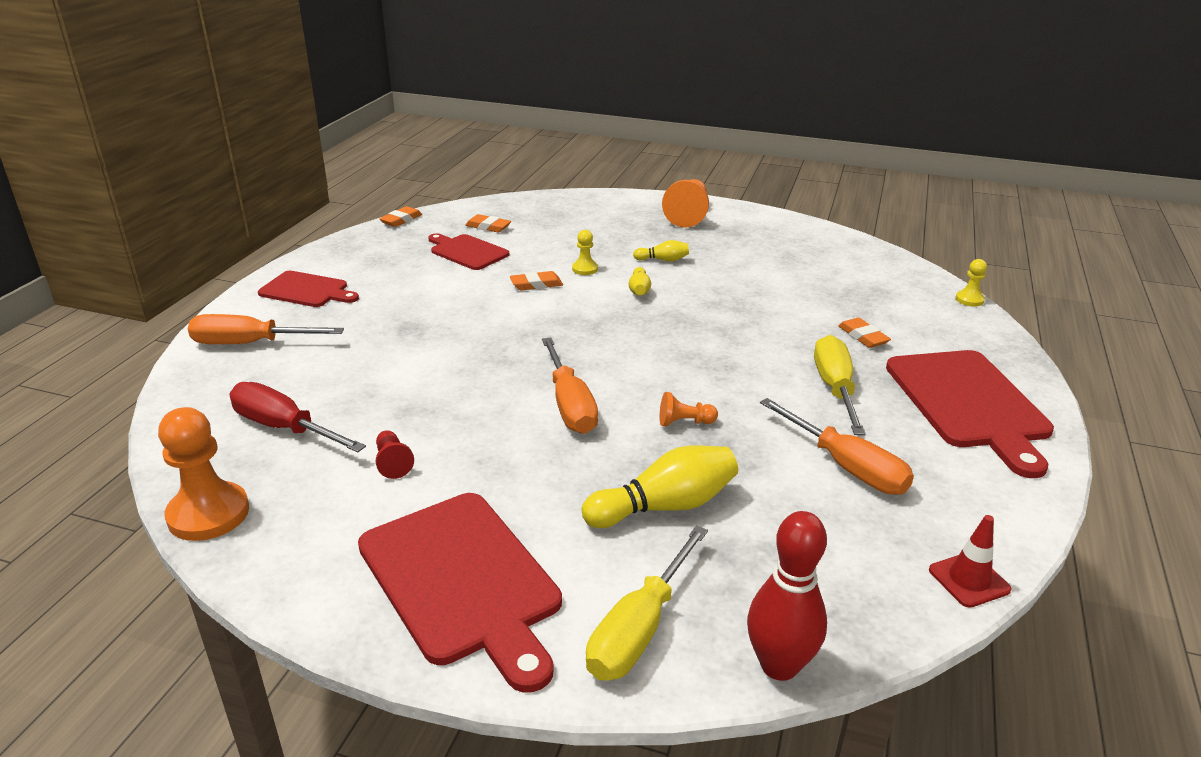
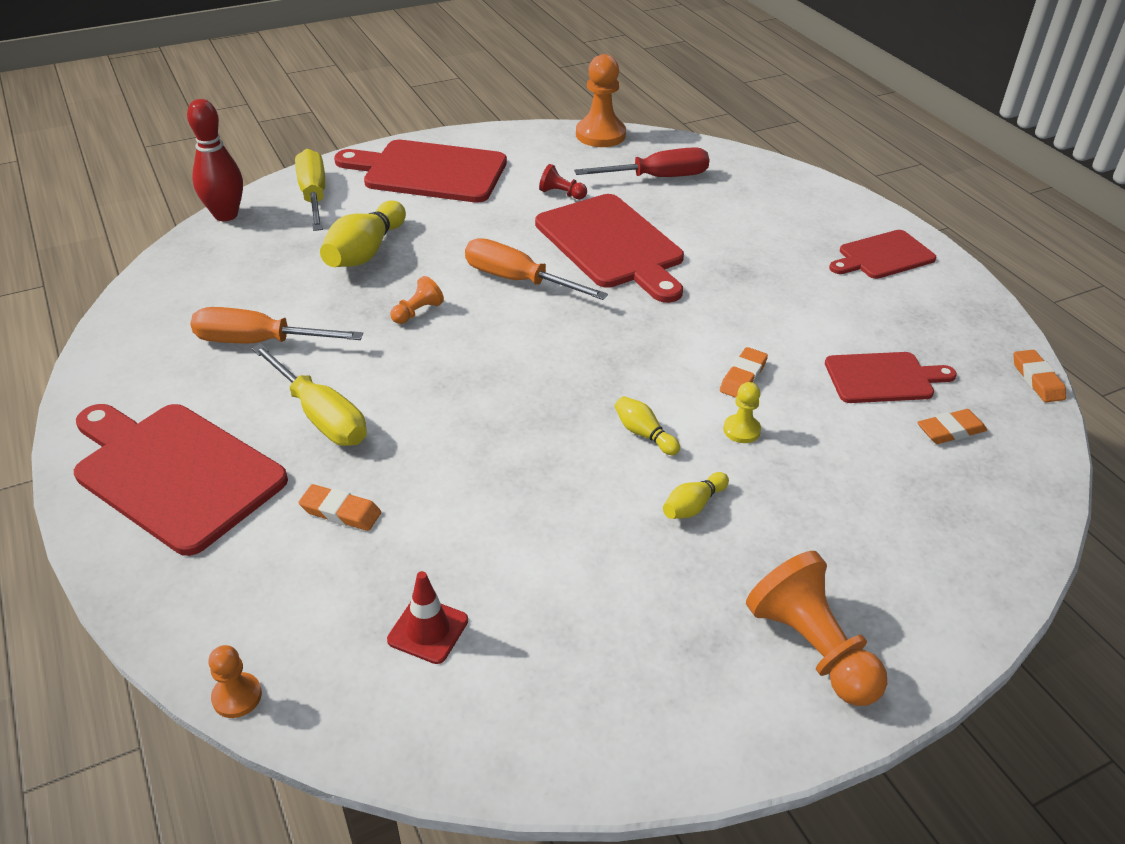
camera: 135 degrees right, 10 degrees up
orange screwdriver [188,314,344,344] -> none
red traffic cone [929,515,1011,608] -> red traffic cone moved to [387,571,468,664]
yellow pawn [955,259,987,307] -> orange pawn [208,645,262,718]
none -> red cutting board [535,194,684,303]

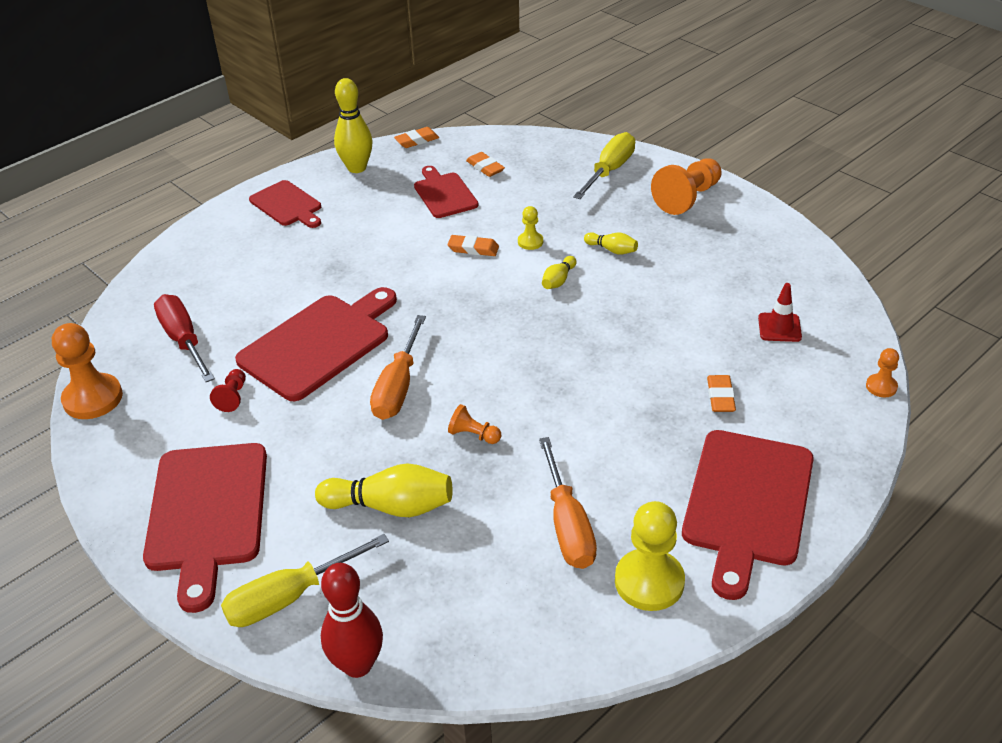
camera: 105 degrees left, 0 degrees up
yellow screwdriver [252,344,367,446] -> yellow screwdriver moved to [573,132,635,199]
none -> yellow bowling pin [334,78,373,173]
none -> yellow pawn [615,501,685,611]

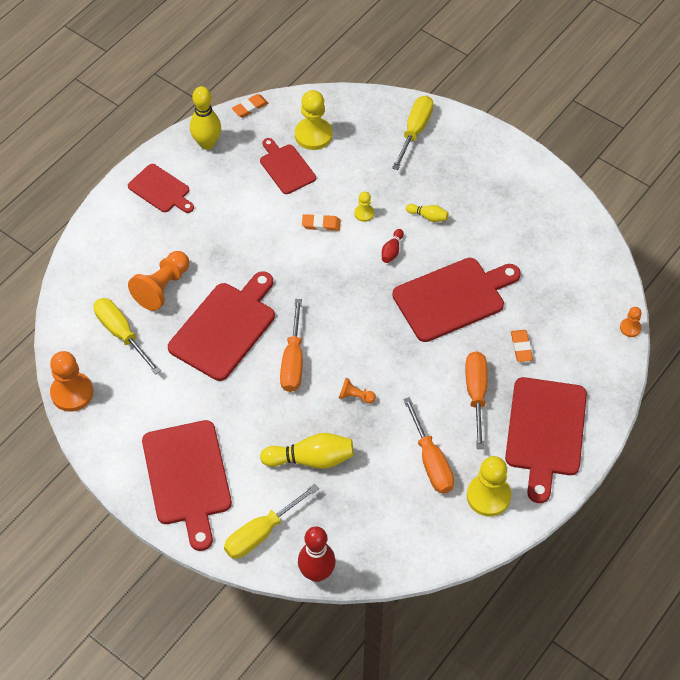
camera: 10 degrees left, 15 degrees up
red screwdriver [154,294,215,382] -> yellow screwdriver [94,298,161,374]
red pawn [210,369,246,412] -> none
orange eraser [466,152,505,177] -> yellow pawn [295,90,332,150]
yellow bowling pin [542,256,576,289] -> red bowling pin [382,229,404,263]
orange pawn [651,158,722,215] -> orange pawn moved to [128,251,189,311]
red traffic cone [758,283,802,342] -> none
none -> red cutting board [392,258,521,342]
none -> orange screwdriver [465,351,487,449]

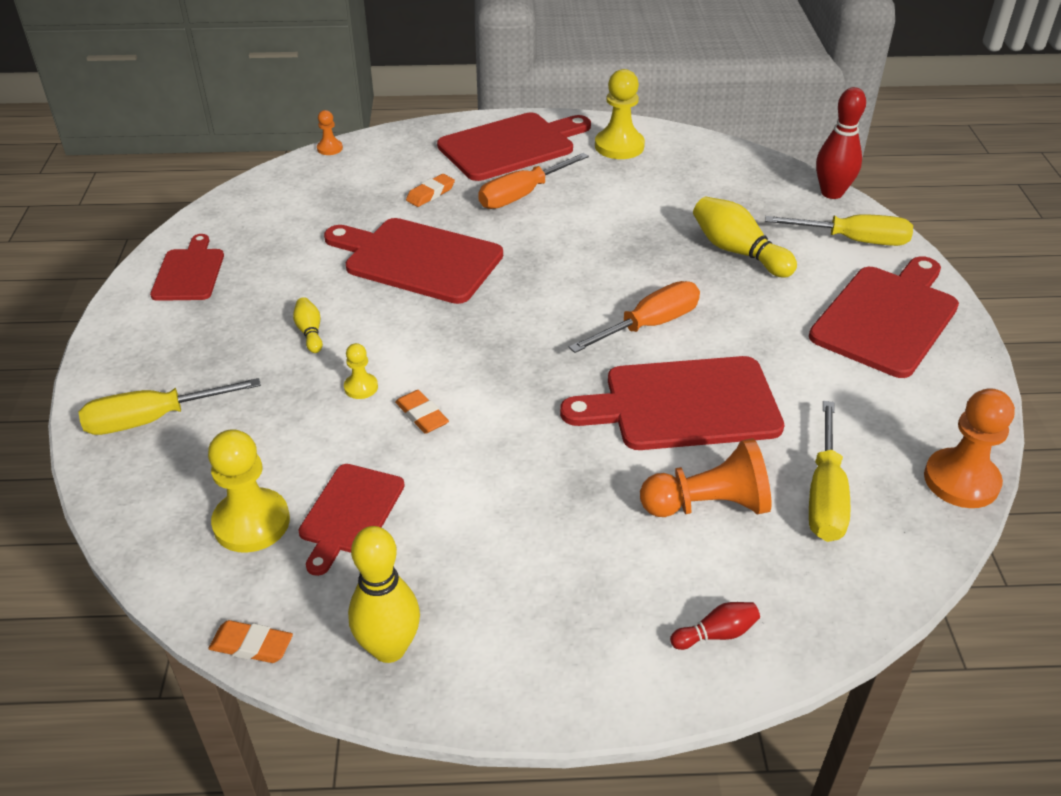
camera: 130 degrees left, 15 degrees down
red cutting board [128,164,194,213] -> red cutting board moved to [150,234,224,301]
orange pawn [339,378,376,404] -> none
red bowling pin [382,229,404,263] -> red bowling pin moved to [670,602,760,650]
orange screwdriver [403,397,454,493] -> none

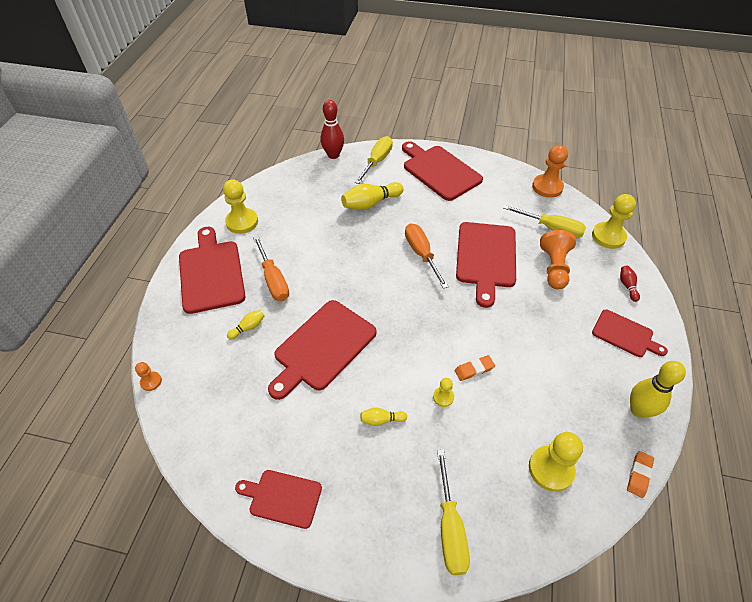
camera: 75 degrees left, 10 degrees up
red cutting board [298,464,405,576] -> red cutting board moved to [592,309,668,357]
orange eraser [406,174,455,207] -> yellow bowling pin [227,310,264,340]
none -> yellow pawn [592,194,636,249]

